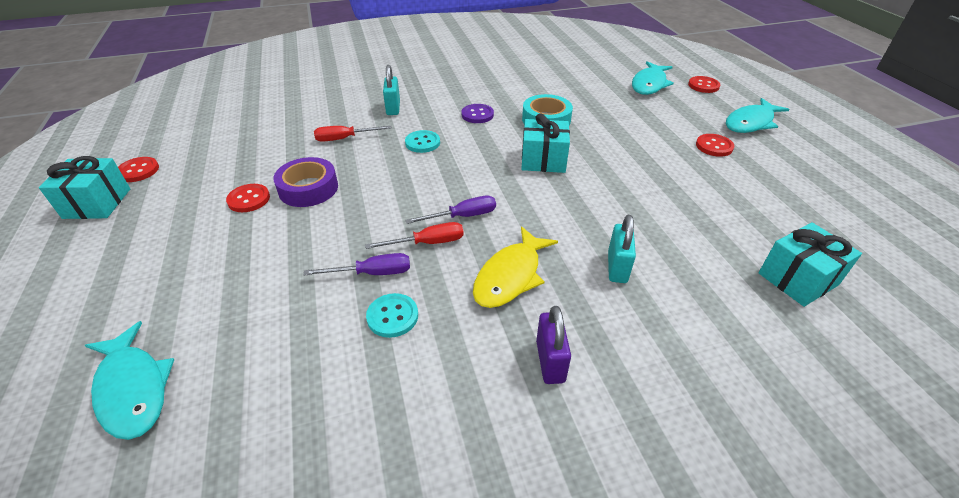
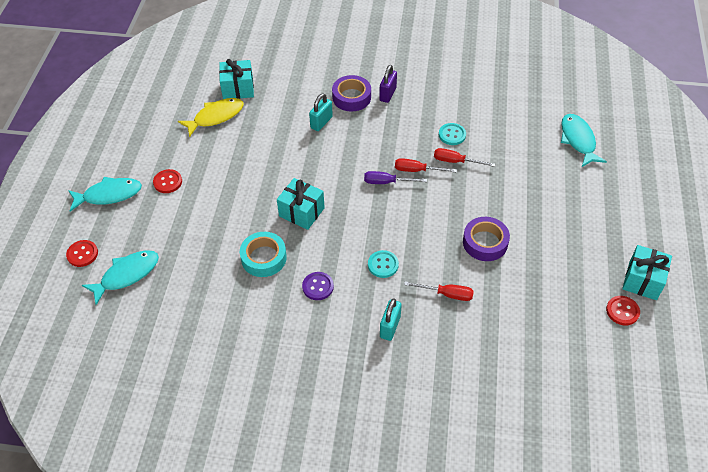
camera: 155 degrees left, 10 degrees up
red button [226,184,270,212] -> none
purple screwdriver [304,253,410,275] -> red screwdriver [434,148,495,167]
yellow fish [473,226,558,308] -> yellow fish moved to [178,98,244,137]
none -> purple tape [332,75,371,111]

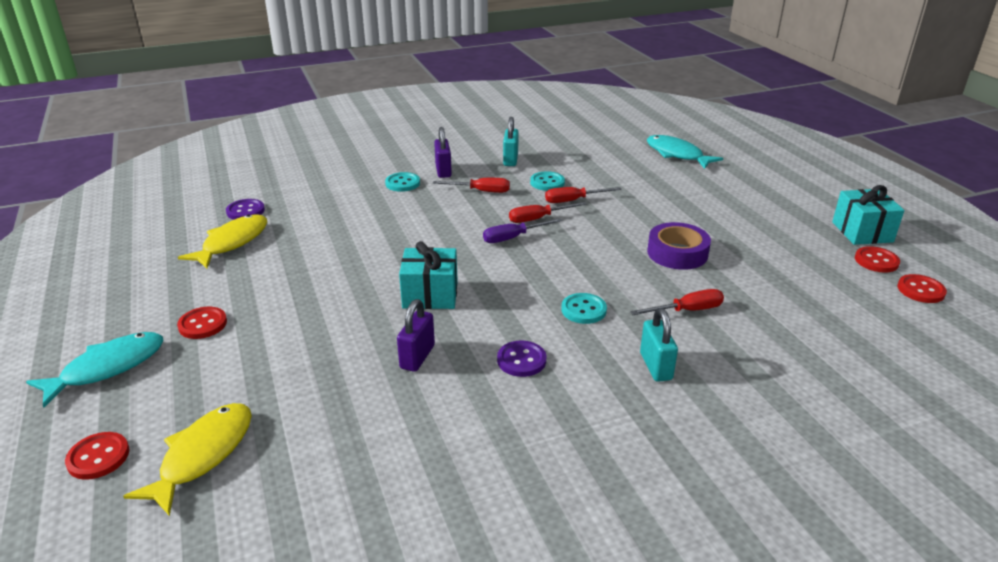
camera: 30 degrees left, 20 degrees down
turquoise fish [82,250,159,305] -> yellow fish [123,403,252,516]
turquoise gift [219,59,254,99] -> purple button [226,199,265,220]
turquoise tape [240,232,287,277] -> purple padlock [397,299,435,372]
turquoise padlock [309,93,333,131] -> turquoise padlock moved to [503,117,519,166]
purple tape [332,75,371,111] -> turquoise button [385,172,420,192]
none -> red screwdriver [433,178,510,193]
none -> red button [897,274,947,303]

